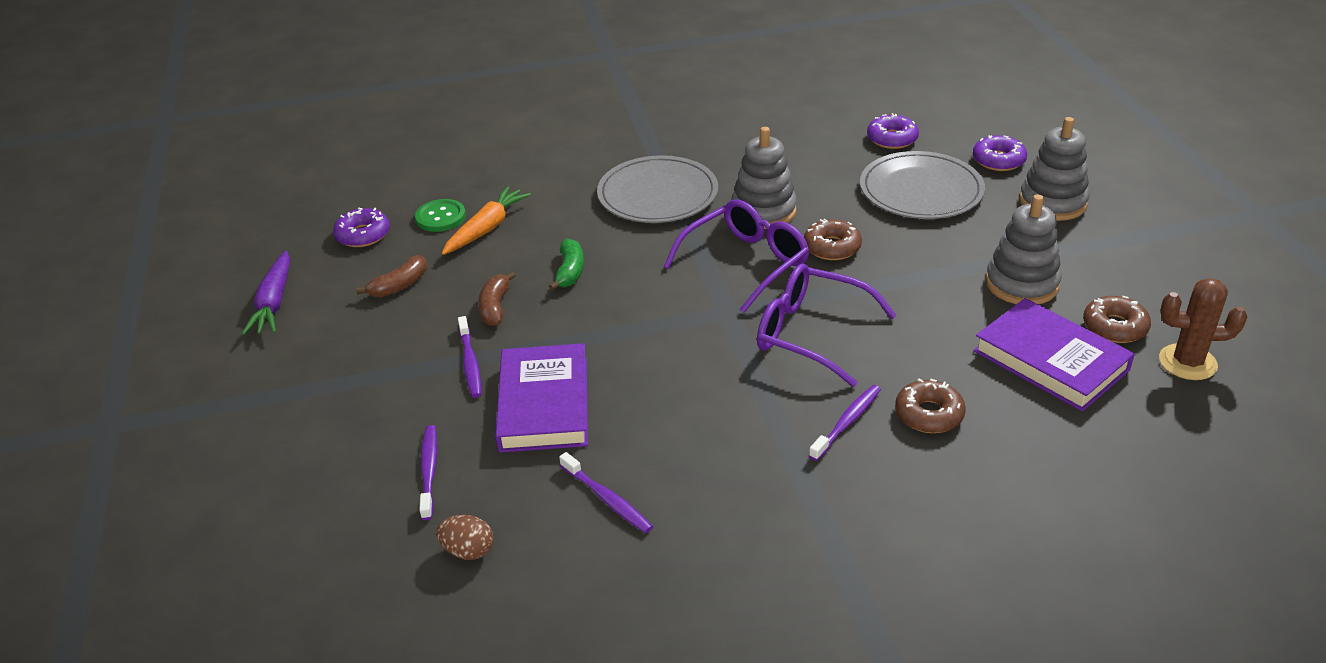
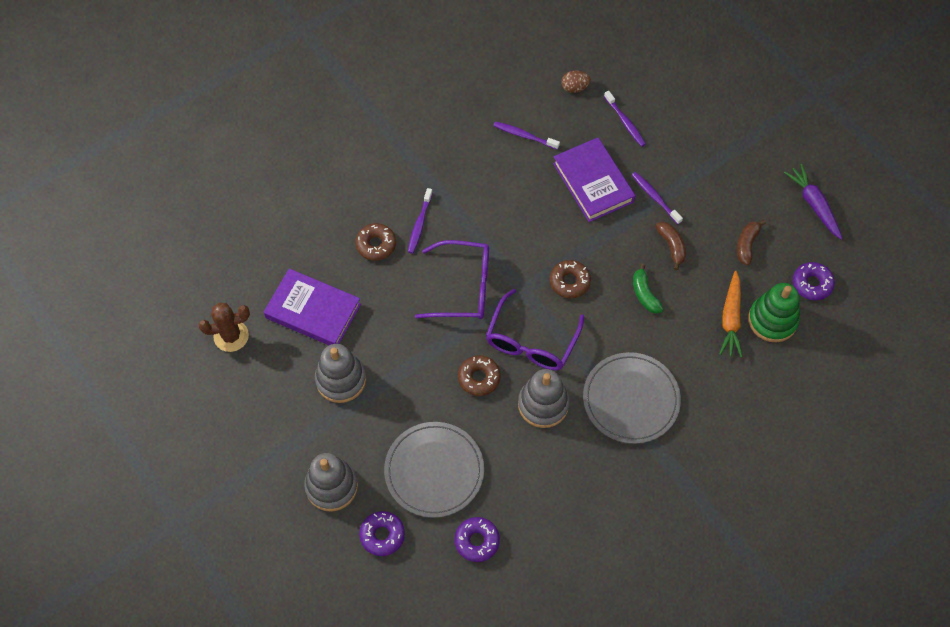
camera: 155 degrees right, 25 degrees up
green button [415,199,466,232] -> green stacking toy [748,283,800,342]
brown donut [1083,296,1151,343] -> brown donut moved to [549,260,591,298]

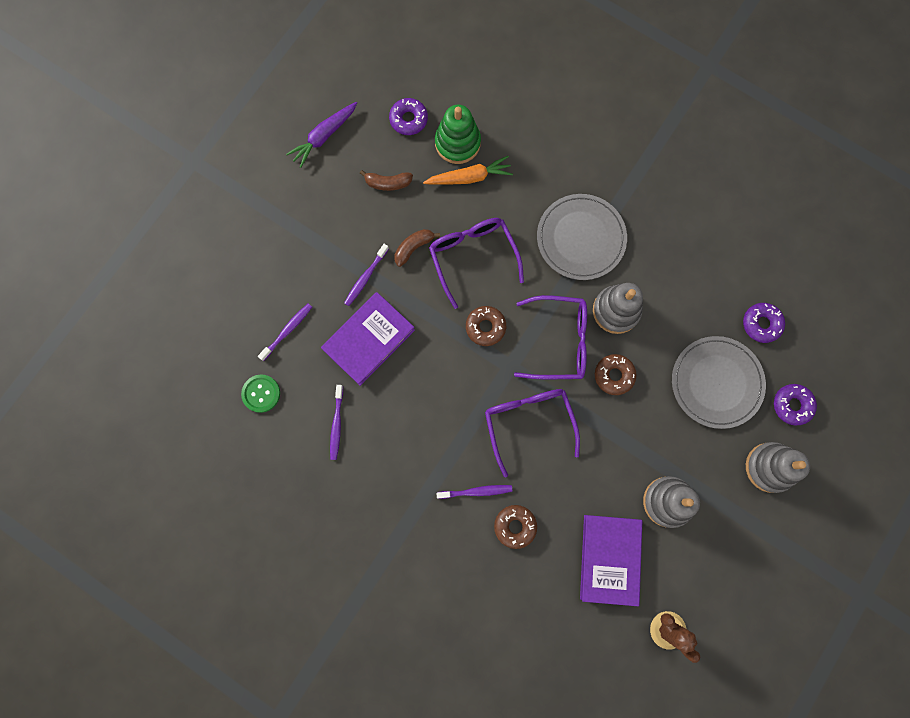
camera: 110 degrees left, 15 degrees up
brown egg [561,70,591,93] -> green button [241,375,280,413]
green banana [633,263,663,314] -> purple glasses [429,218,524,309]

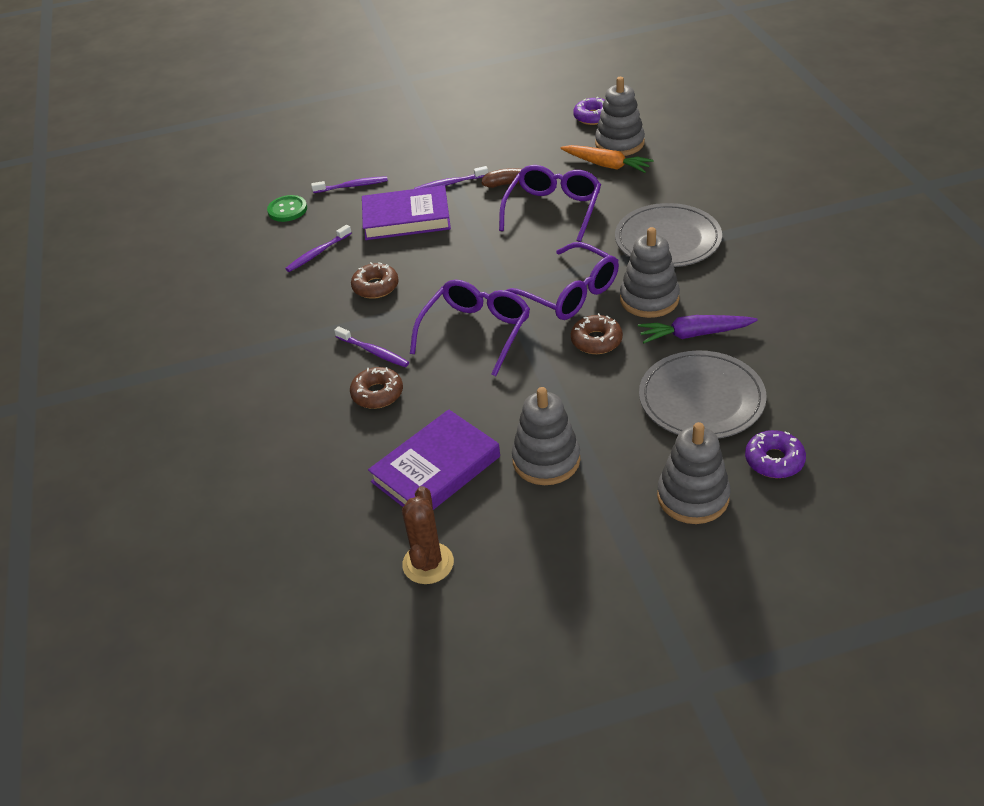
camera: 45 degrees right, 35 degrees down
purple carrot [286,102,357,168] -> purple carrot moved to [638,315,758,343]
brown banana [360,170,413,191] -> none
green stacking toy [435,104,481,164] -> grey stacking toy [595,77,645,156]
brown donut [466,306,506,346] -> brown donut moved to [351,262,399,299]
purple donut [743,303,785,343] -> none

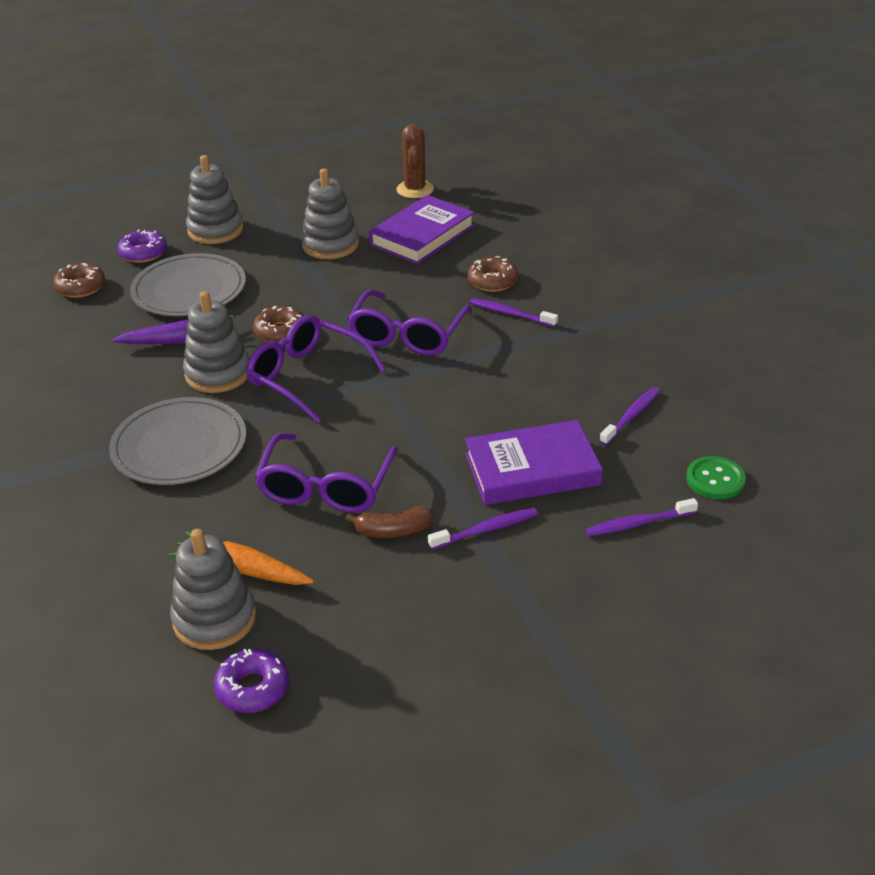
camera: 170 degrees right, 5 degrees down
brown donut [351,262,399,299] -> brown donut moved to [53,263,105,298]

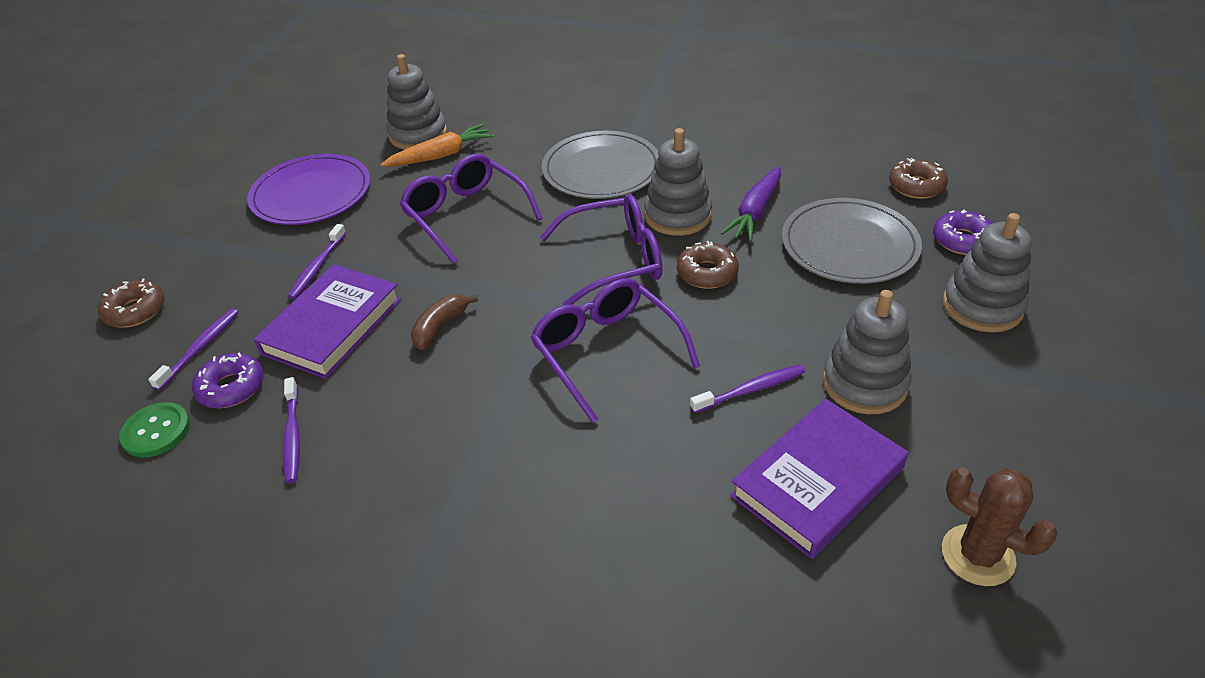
camera: 130 degrees right, 5 degrees up
purple donut [214,649,289,713] -> purple donut moved to [192,352,264,408]
brown banana [345,506,433,538] -> brown banana moved to [411,294,478,350]
purple book [369,195,475,264] -> purple book turned 60 degrees clockwise [730,399,908,559]
brown donut [468,256,518,292] -> brown donut moved to [98,279,165,327]
purple toothbrush [470,298,558,327] -> purple toothbrush moved to [690,364,805,413]
none -> purple plate [247,154,371,225]

